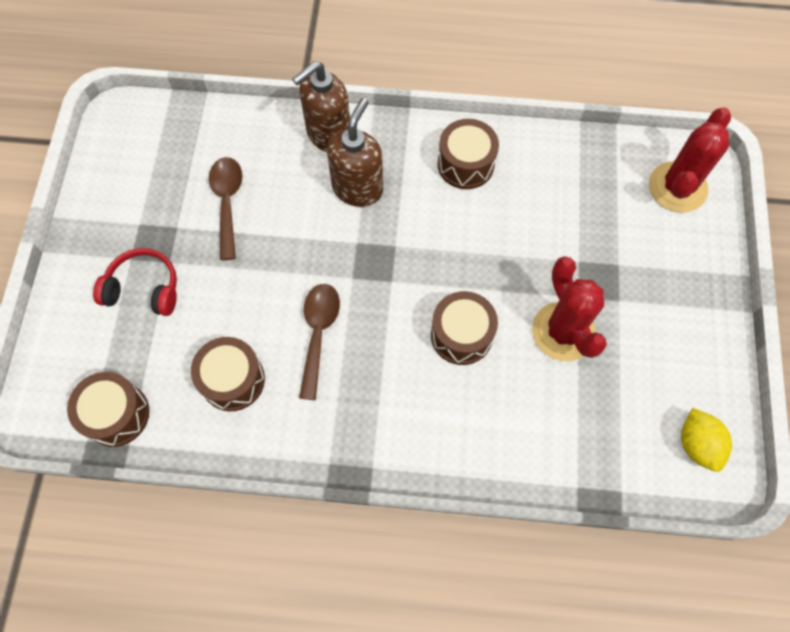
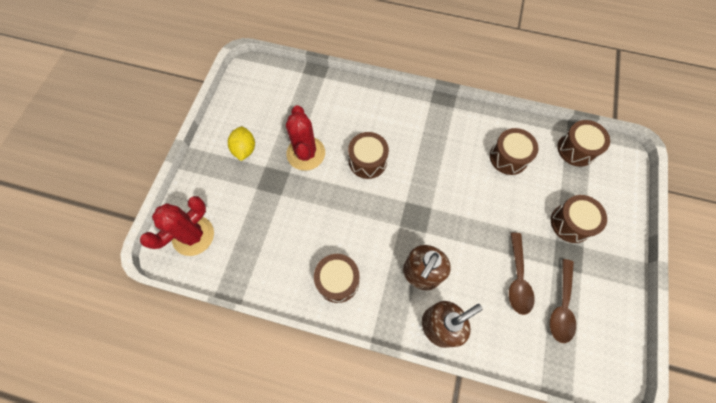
camera: 170 degrees left, 0 degrees up
red headphones [93,248,177,316] -> brown drum [551,195,607,243]
brown spoon [299,284,340,400] -> brown spoon moved to [550,259,576,343]
yellow lemon [681,408,732,472] -> yellow lemon moved to [228,127,255,161]

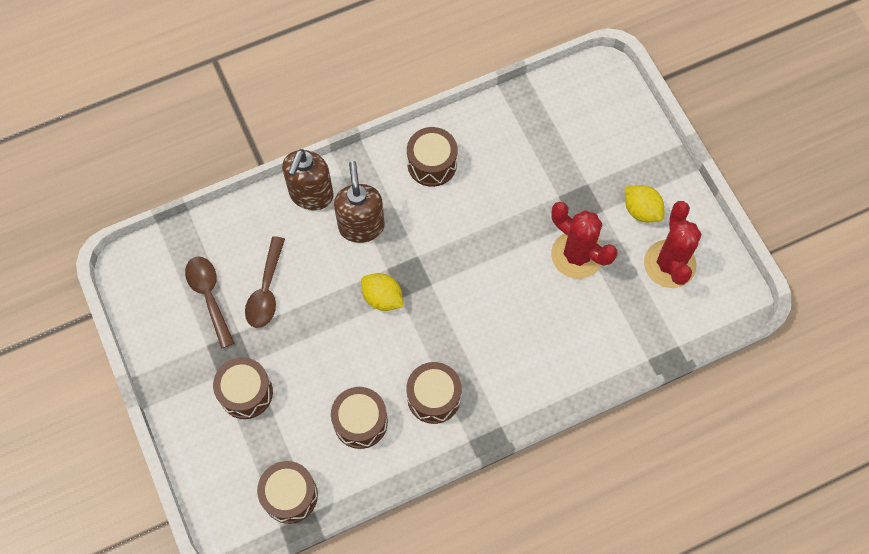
camera: 140 degrees right, 0 degrees up
red cactus [140,196,214,256] -> red cactus moved to [644,201,701,288]
brown drum [348,132,389,179] -> brown drum moved to [406,362,462,424]
brown spoon [509,233,535,315] -> brown spoon turned 135 degrees counterclockwise [245,236,285,328]
none -> yellow lemon [361,273,403,311]

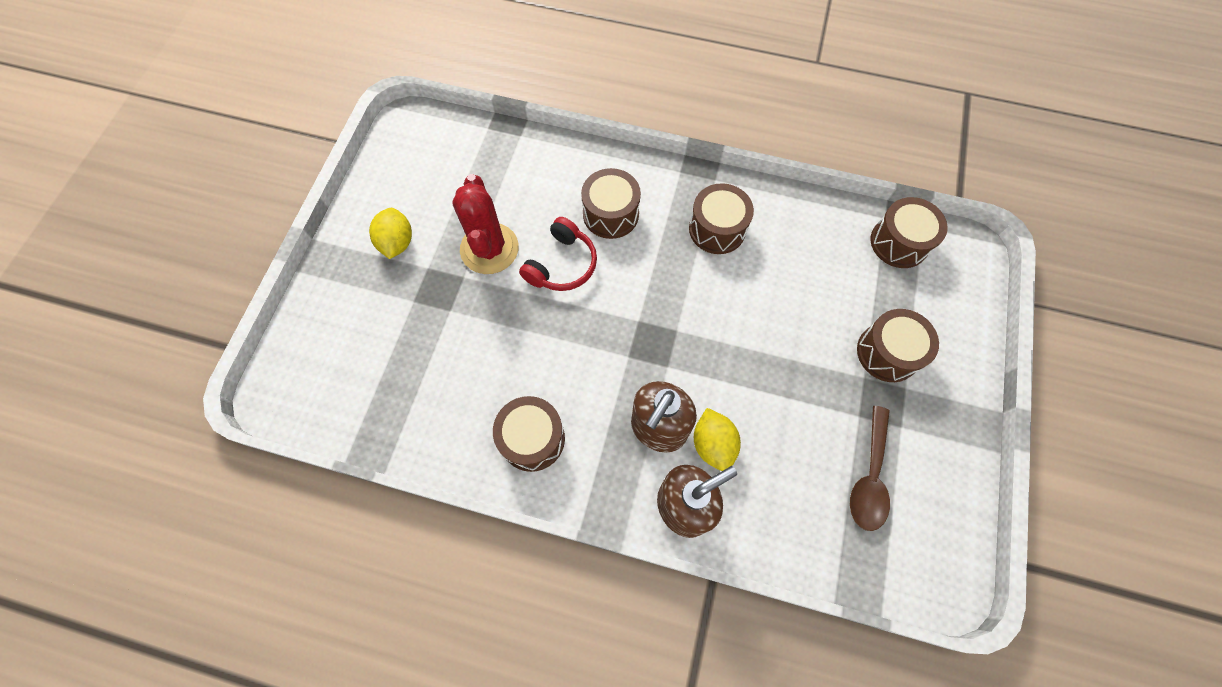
camera: 140 degrees left, 0 degrees up
brown spoon [245,236,285,328] -> none
brown drum [331,387,388,449] -> brown drum moved to [581,168,641,239]
yellow lemon [361,273,403,311] -> yellow lemon moved to [694,408,741,471]
red cactus [644,201,701,288] -> none
none -> red headphones [519,217,597,291]

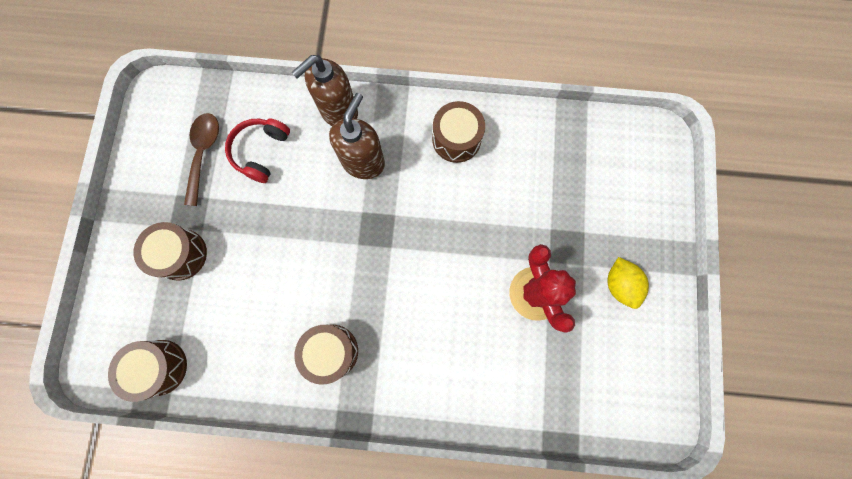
camera: 170 degrees right, 10 degrees up
red headphones [519,217,597,291] -> red headphones moved to [225,118,290,183]
brown drum [581,168,641,239] -> none
yellow lemon [694,408,741,471] -> none

